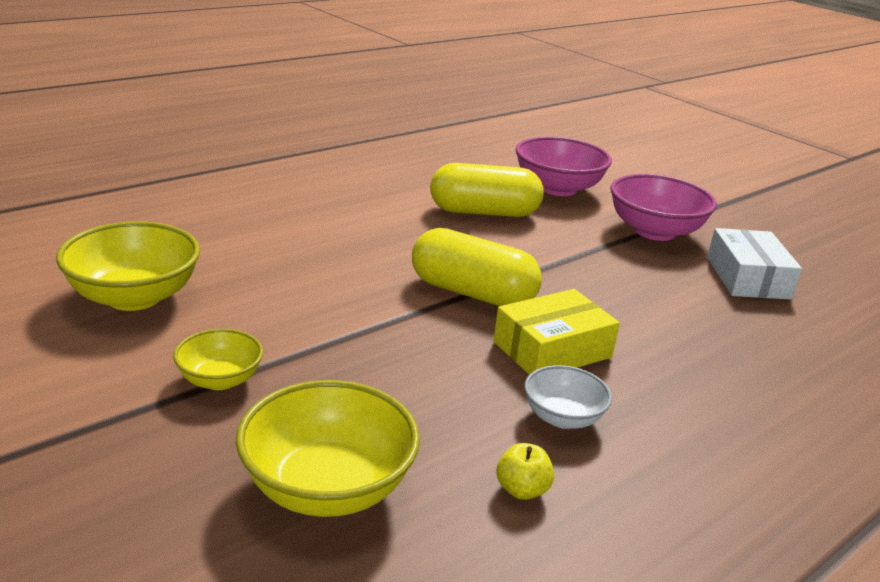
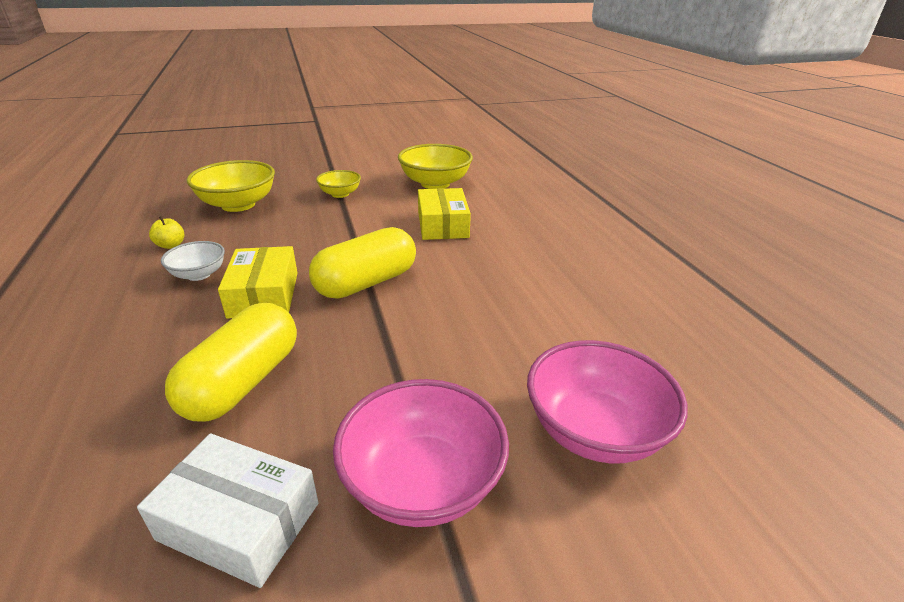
camera: 115 degrees right, 5 degrees up
yellow capsule [430,163,544,217] -> yellow capsule moved to [165,303,297,422]
none -> yellow box [418,188,471,240]

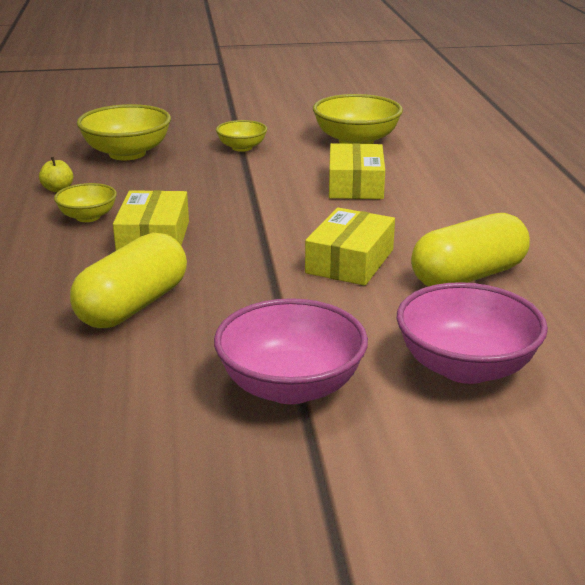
camera: 10 degrees right, 5 degrees down
white box [137,434,319,588] -> none
white bowl [161,241,225,281] -> yellow bowl [54,183,117,222]
yellow capsule [309,227,416,298] -> yellow capsule moved to [411,213,530,286]
none -> yellow box [305,207,395,286]

